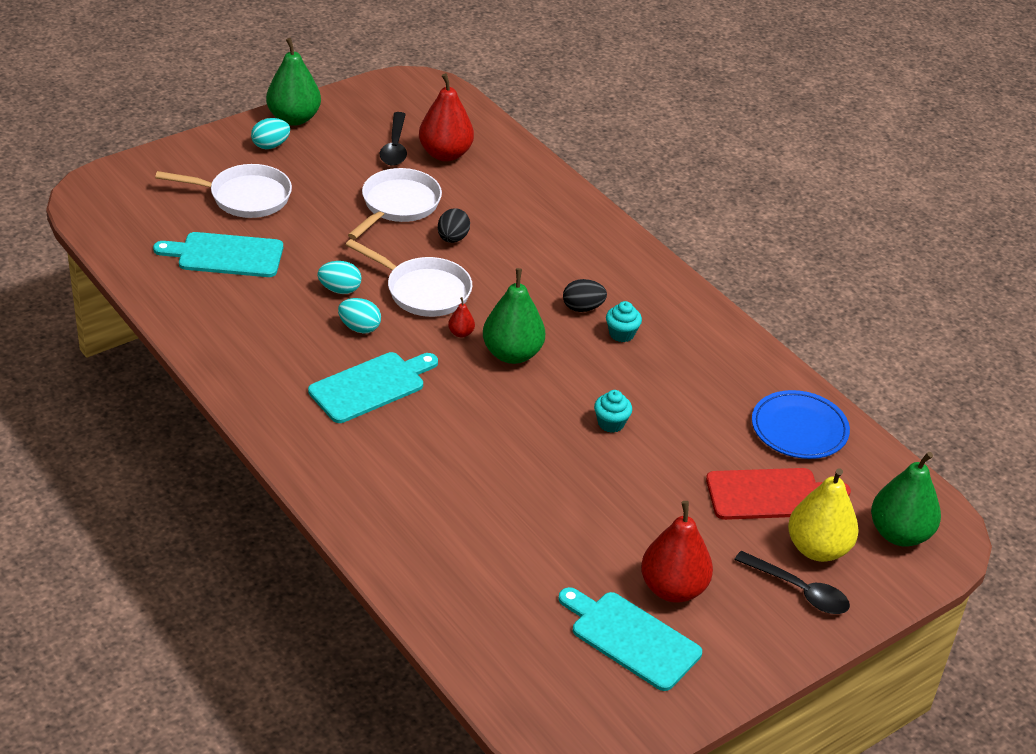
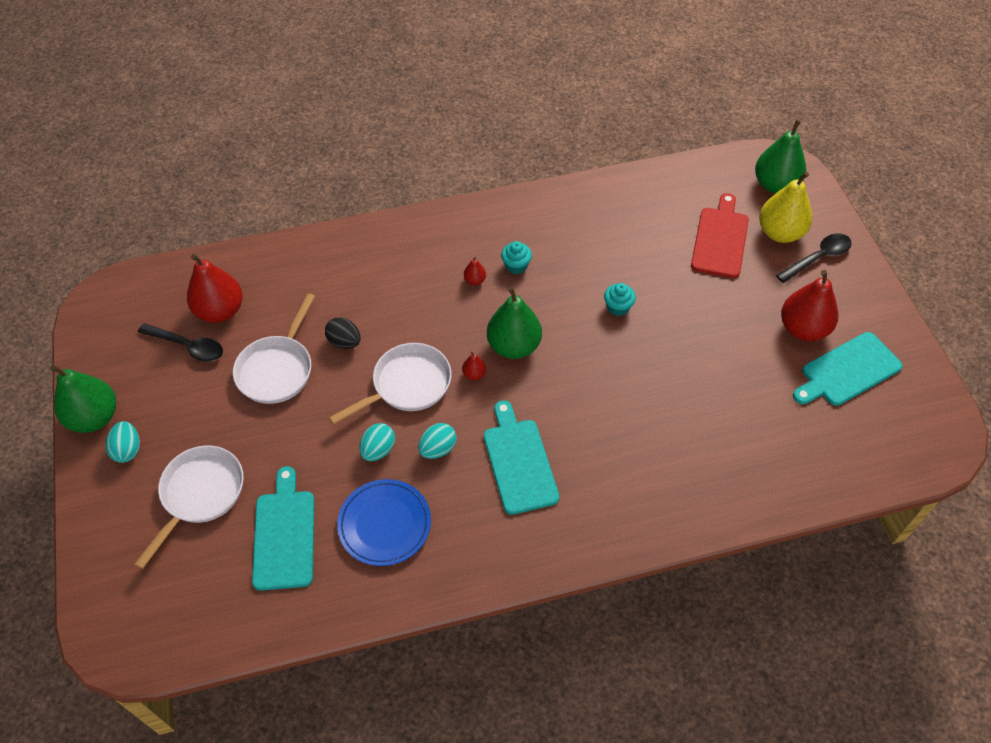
camera: 65 degrees left, 15 degrees up
turquoise cutting board [153,232,283,277] -> turquoise cutting board turned 150 degrees clockwise [252,466,314,591]
white pan [348,168,442,239] -> white pan turned 120 degrees counterclockwise [233,293,315,404]
black egg [563,279,607,312] -> red pear [464,257,486,285]
blue plate [752,390,850,459] -> blue plate moved to [337,479,431,566]

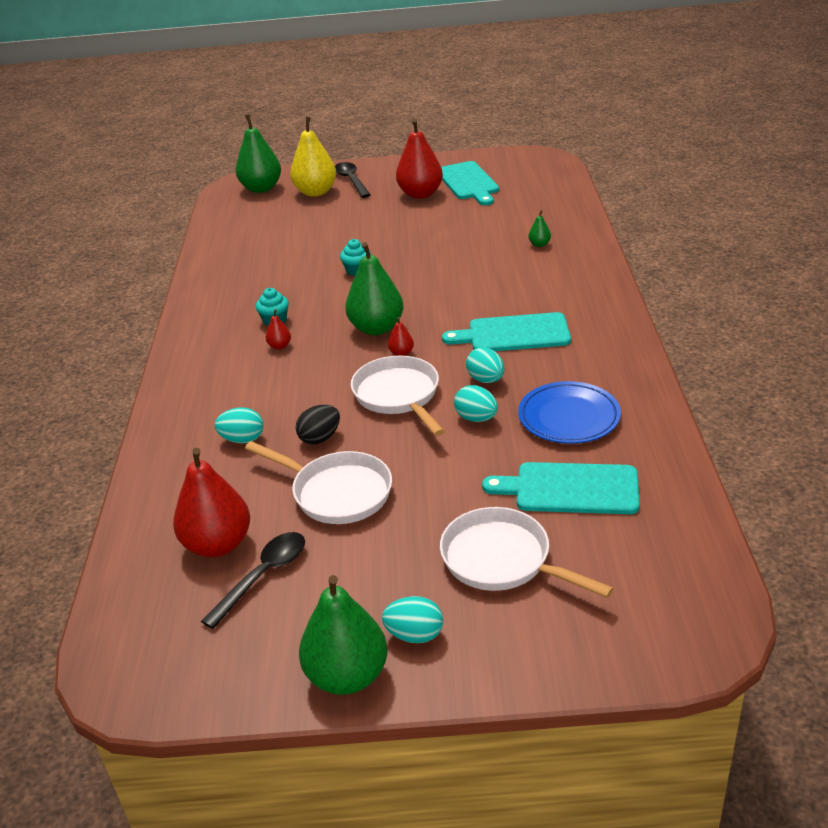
camera: 75 degrees left, 20 degrees down
red cutting board [691,193,749,278] -> none
none -> turquoise egg [215,407,263,443]
none -> green pear [528,210,551,247]

